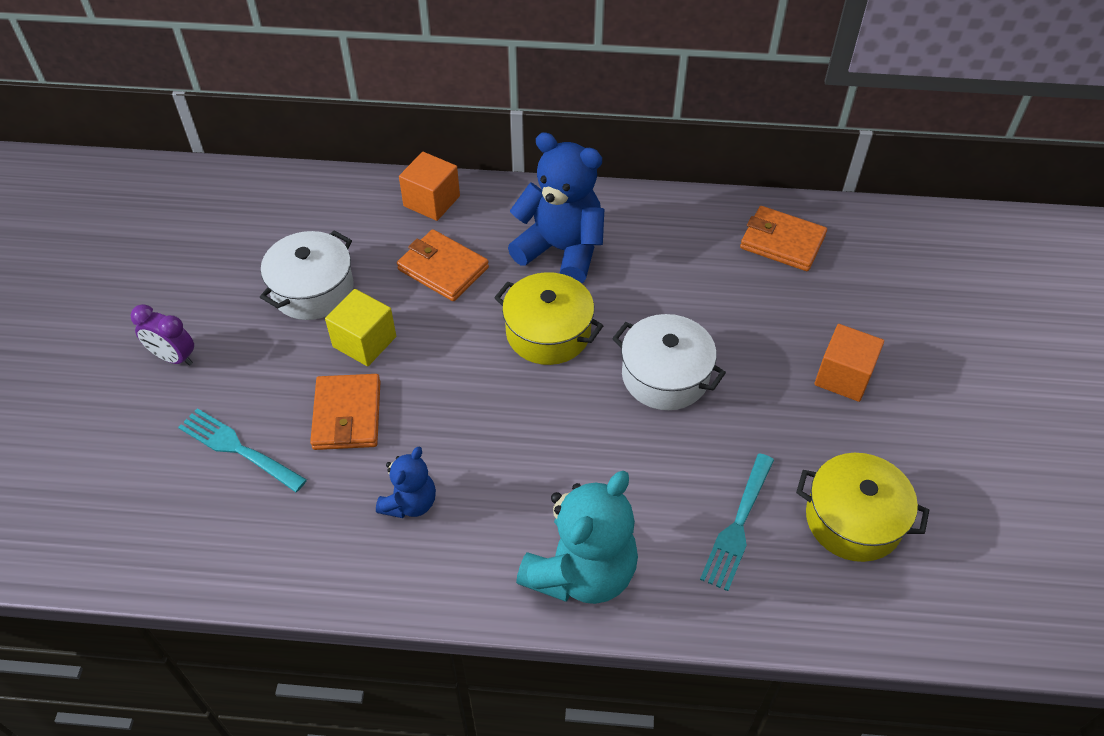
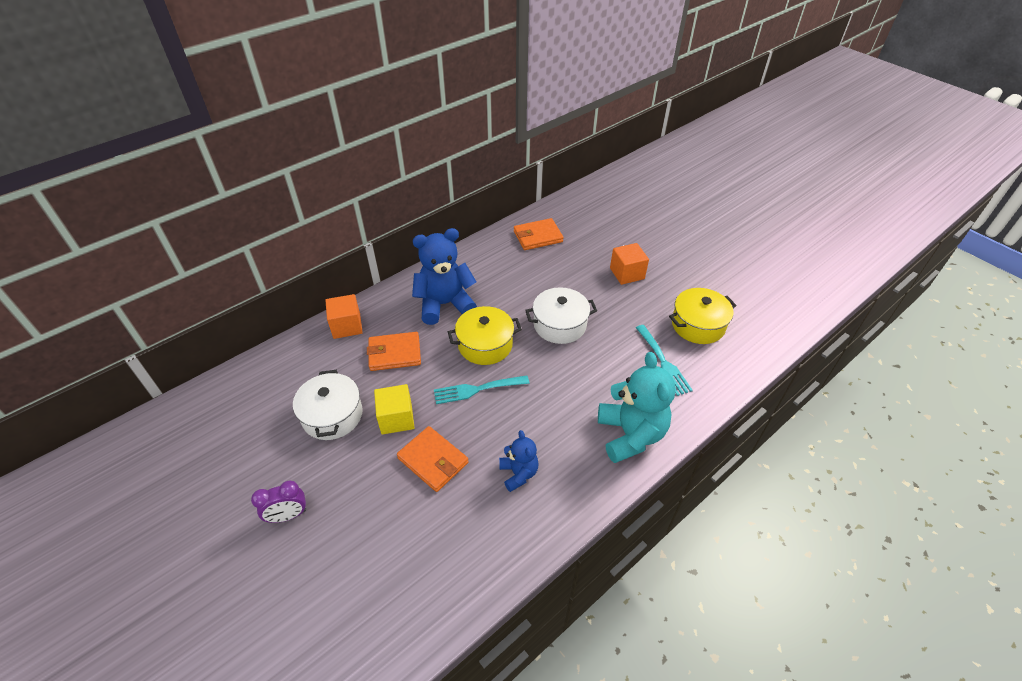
camera: 45 degrees left, 5 degrees down
turquoise fork [178,408,307,492] -> turquoise fork moved to [434,375,530,404]

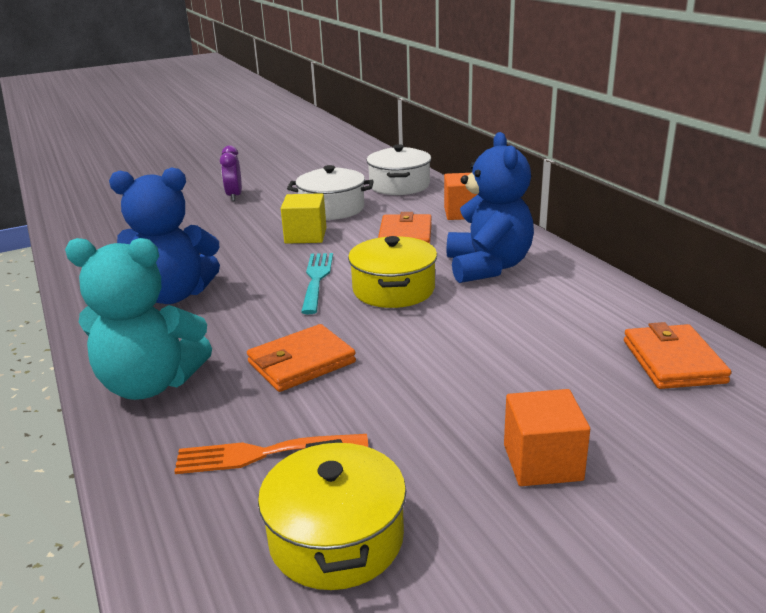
camera: 105 degrees right, 20 degrees down
orange wallet [397,426,469,492] -> orange wallet moved to [247,324,356,392]
blue teddy bear [499,430,539,492] -> blue teddy bear [109,167,220,304], size x1.84
white pot [525,287,597,344] -> white pot moved to [367,144,431,195]
turquoise fork [636,325,693,396] -> orange fork [174,434,368,474]

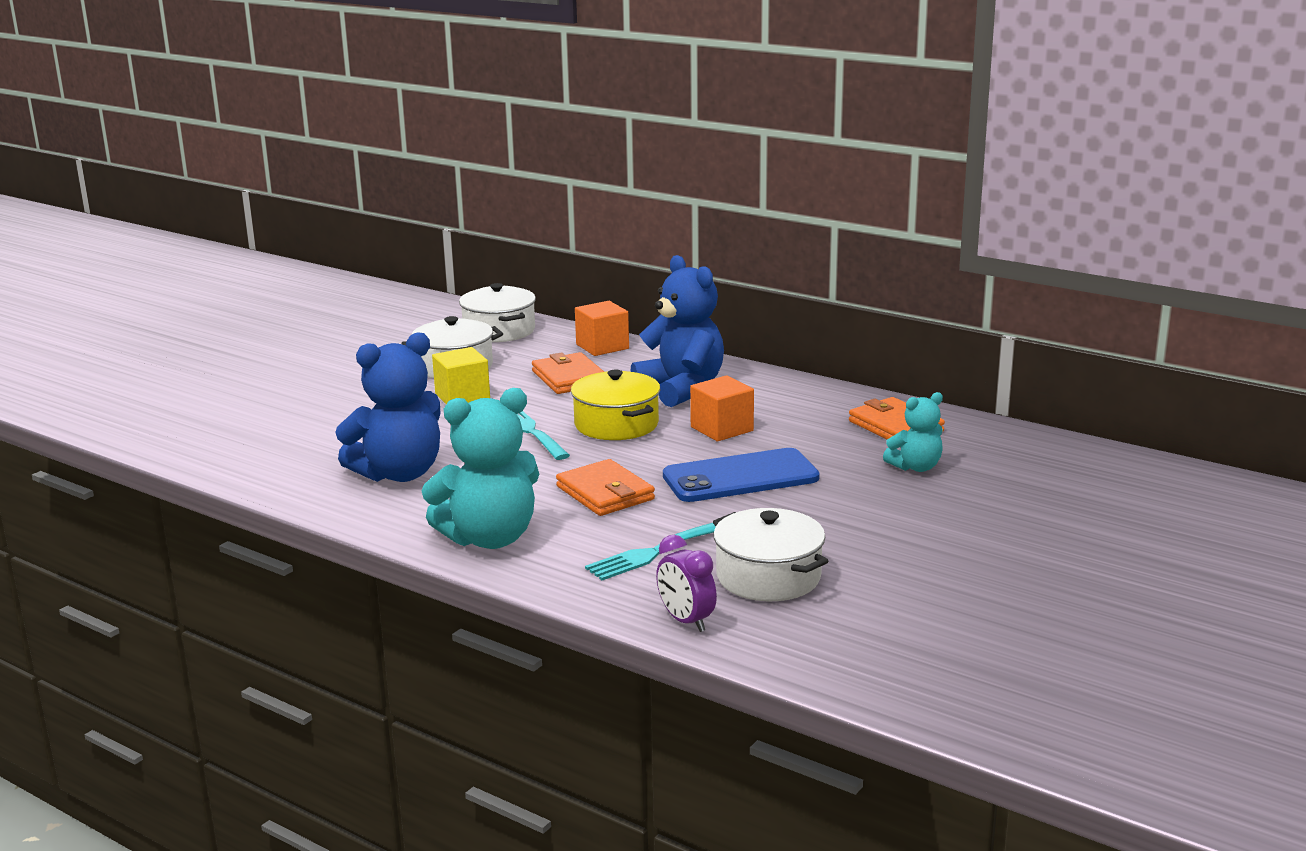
camera: 30 degrees left, 5 degrees down
orange fork [174,434,368,474] -> turquoise fork [585,523,716,580]
purple clock [220,145,242,201] -> purple clock moved to [656,535,717,632]
orange wallet [247,324,356,392] -> orange wallet turned 60 degrees counterclockwise [556,459,655,516]
yellow pot [258,439,406,590] -> white pot [713,508,828,601]
orange cube [504,389,590,486] -> orange cube moved to [690,376,754,441]
none -> blue phone [663,448,820,502]
none -> turquoise teddy bear [883,392,943,472]

